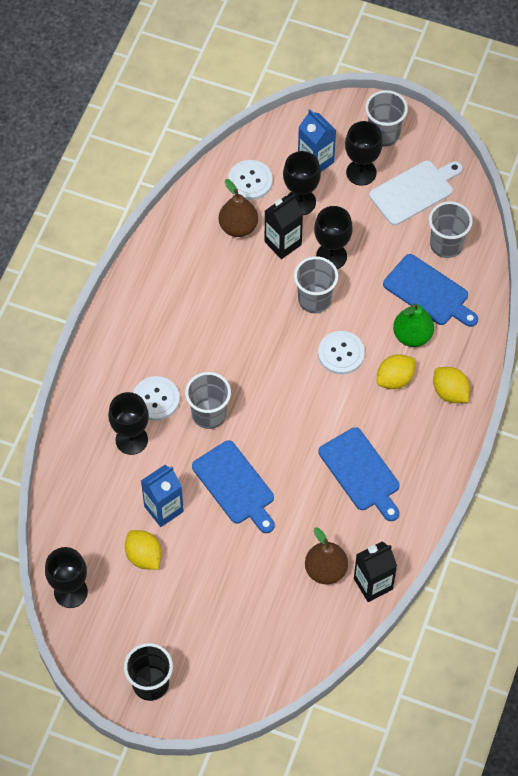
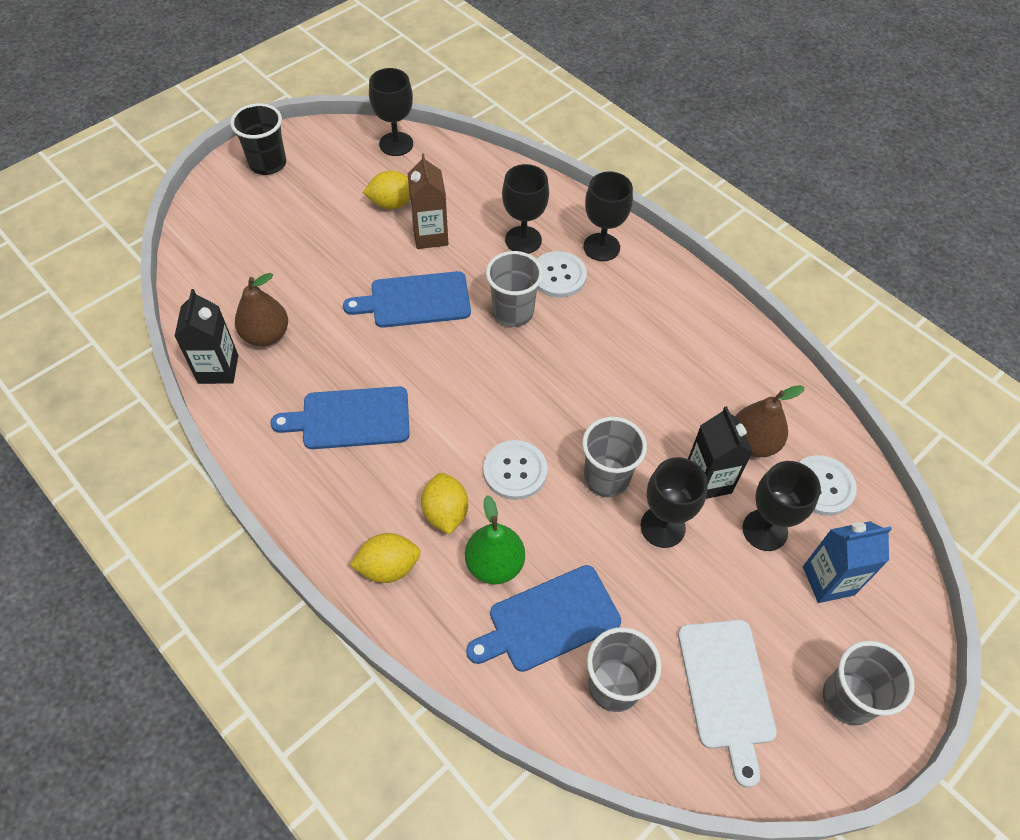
camera: 115 degrees right, 5 degrees down
blue carton [141,465,184,527] -> brown carton [408,153,448,249]
black goblet [345,121,383,186] -> black goblet moved to [583,172,633,261]

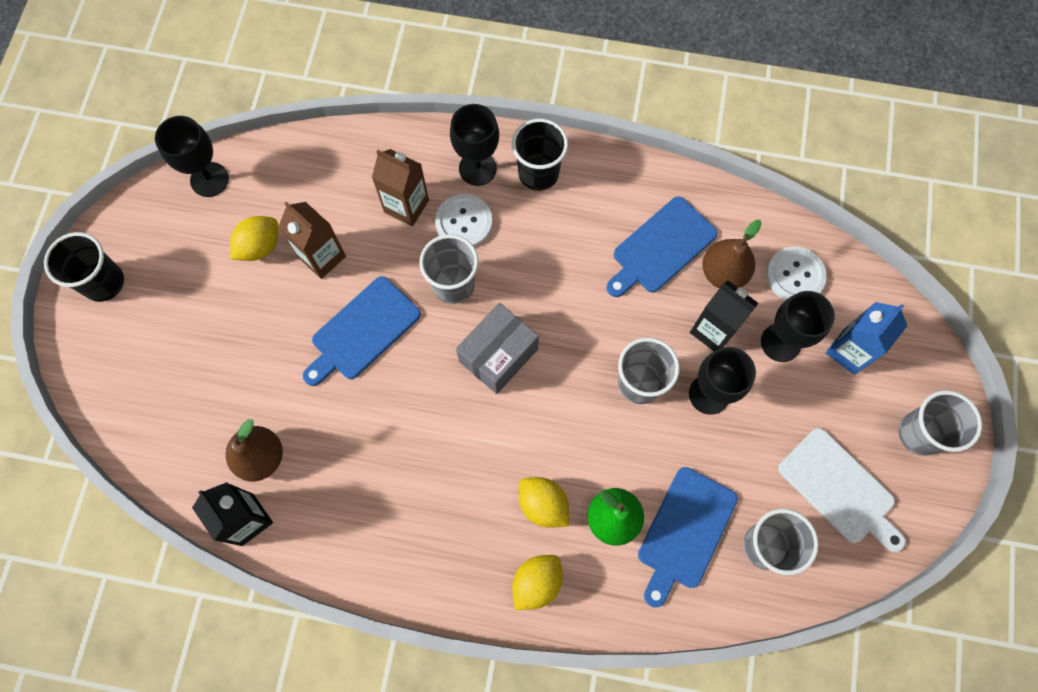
camera: 35 degrees left, 15 degrees up
blue cutting board [270,386,410,449] -> blue cutting board moved to [606,196,718,297]
white button [483,440,547,500] -> none
black goblet [502,164,549,254] -> brown carton [372,149,429,226]
none -> grey box [456,303,539,394]
none -> black cup [512,119,568,191]

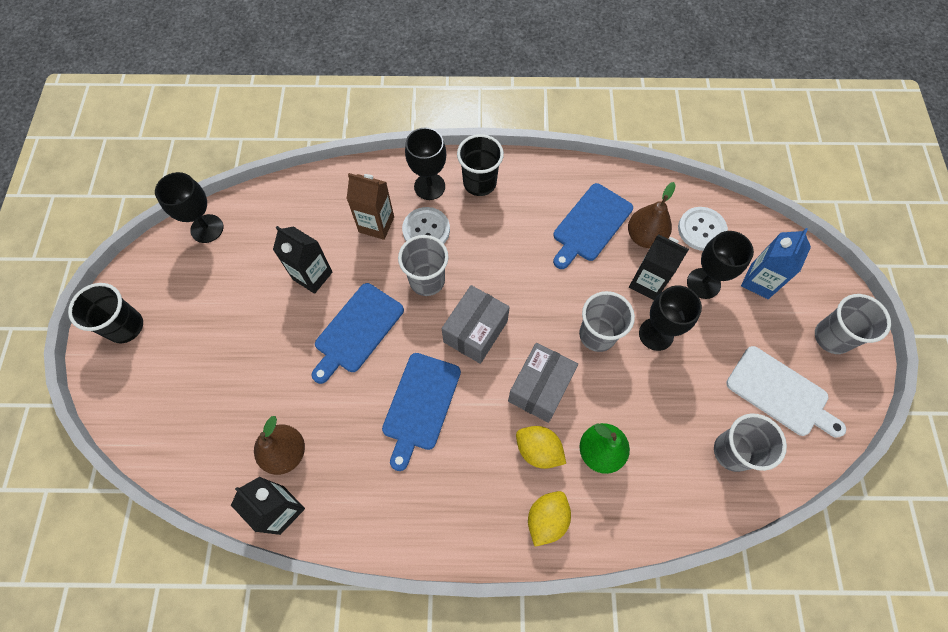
camera: 10 degrees left, 5 degrees down
yellow lemon [230,216,278,261] -> none
brown carton [278,202,346,279] -> black carton [273,226,332,294]
blue cutting board [638,467,738,607] -> blue cutting board moved to [382,353,461,471]
none -> grey box [508,343,578,423]

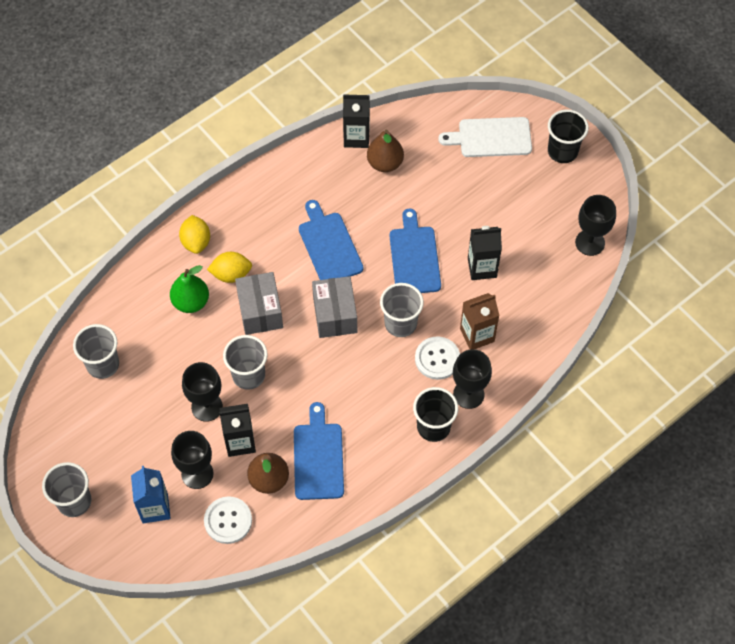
camera: 140 degrees right, 5 degrees down
white cutting board [726,346,846,438] -> white cutting board moved to [438,117,532,157]

